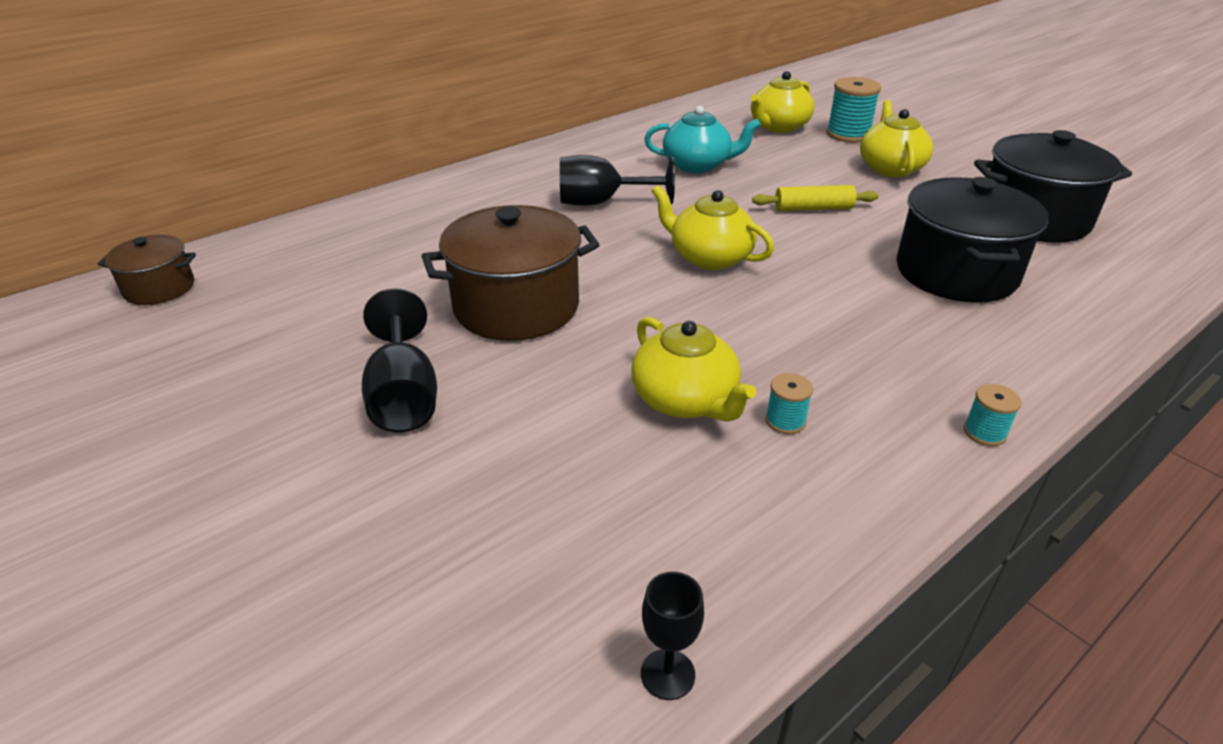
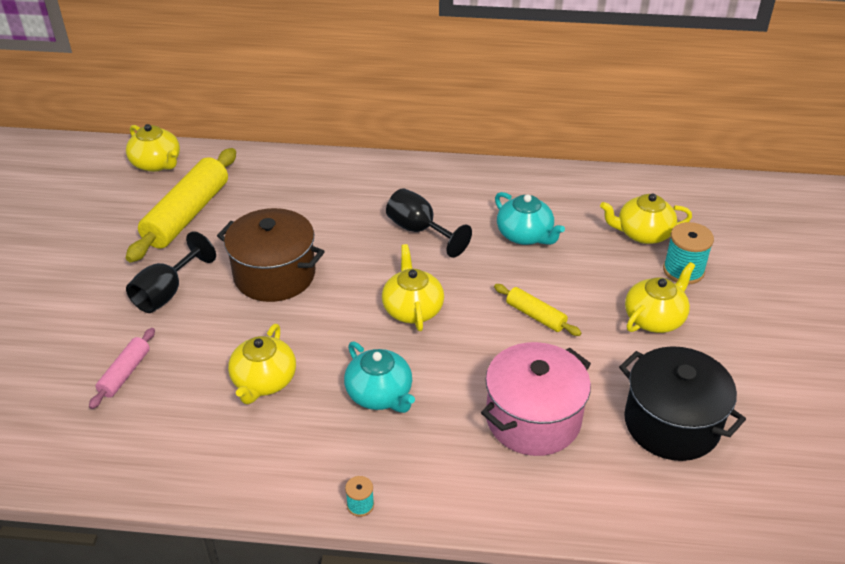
camera: 45 degrees right, 5 degrees up
brown pot [98,235,196,305] -> yellow teapot [126,124,180,172]
black goblet [641,572,704,700] -> none
turquoise spool [765,373,813,434] -> none
black pot [896,177,1049,303] -> pink pot [481,342,591,456]
none -> pink rolling pin [89,328,155,409]
none -> yellow rolling pin [126,148,236,262]
none -> turquoise teapot [344,341,415,413]

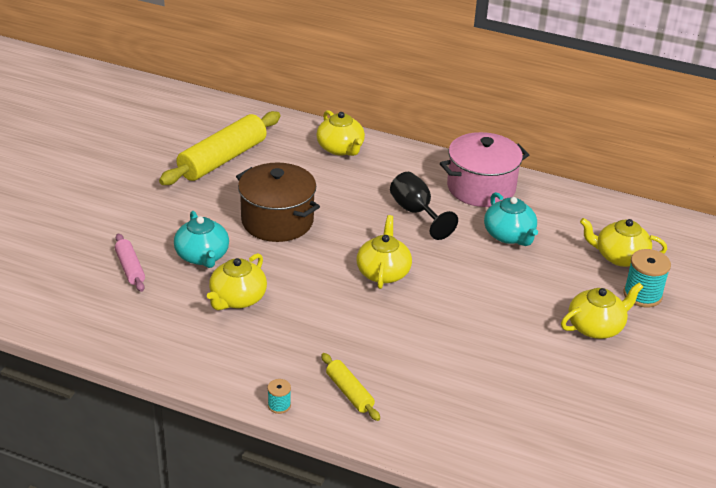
camera: 15 degrees right, 5 degrees down
pink rolling pin [89,328,155,409] -> pink rolling pin turned 60 degrees counterclockwise [115,234,145,292]
yellow teapot [126,124,180,172] -> yellow teapot moved to [316,110,365,156]
black goblet [126,231,216,313] -> none
turquoise teapot [344,341,415,413] -> turquoise teapot moved to [174,211,229,268]
pink pot [481,342,591,456] -> pink pot moved to [440,132,529,207]
yellow rolling pin [494,284,581,336] -> yellow rolling pin moved to [321,353,380,421]
black pot [619,346,746,461] -> none

